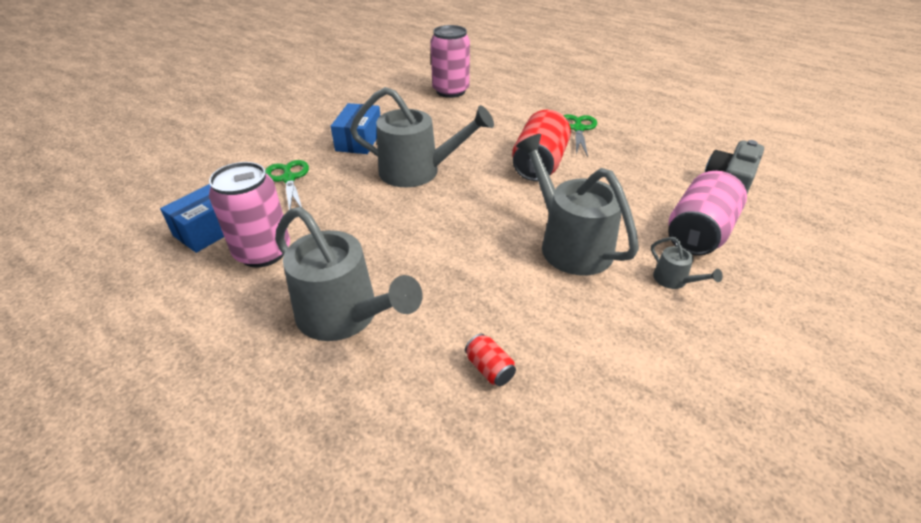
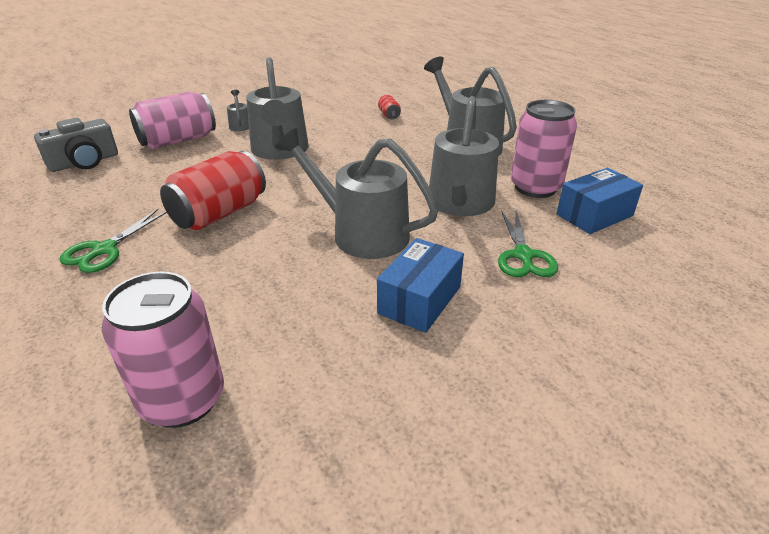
camera: 160 degrees left, 5 degrees down
none -> grey watering can [429,96,499,216]

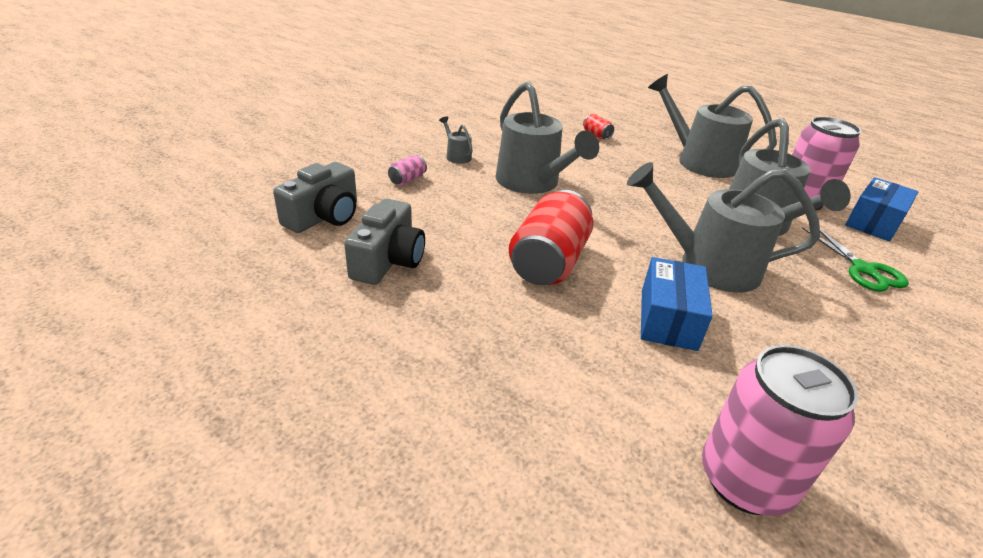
camera: 20 degrees left, 0 degrees up
green scissors [59,209,167,273] -> none
pink can [129,91,216,149] -> pink can [388,155,427,185], size x0.44
blue box [377,238,464,333] -> blue box moved to [641,257,713,351]
none -> grey camera [344,198,425,285]

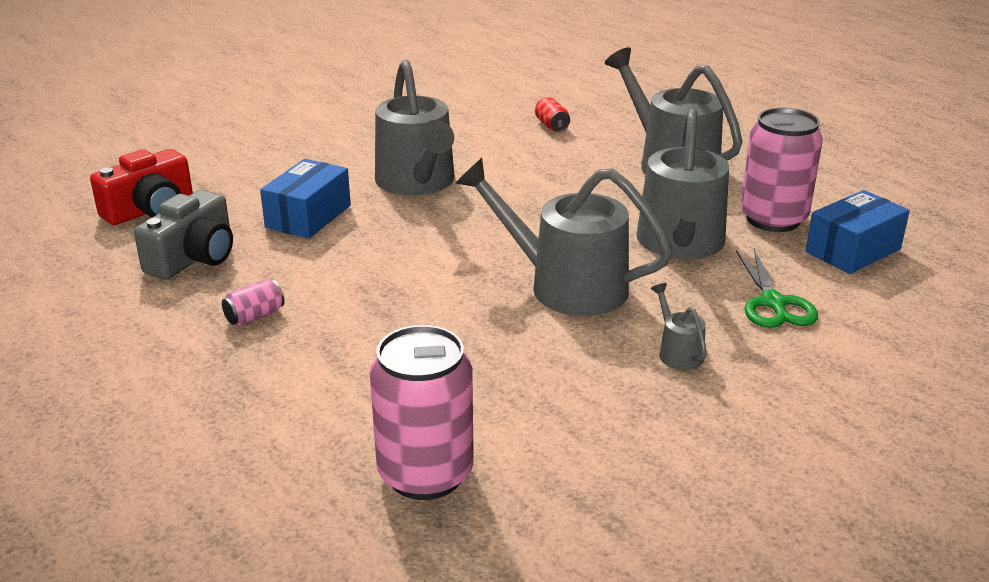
camera: 15 degrees right, 5 degrees down
grey camera [273,162,357,233] -> red camera [90,149,193,225]
pink can [388,155,427,185] -> pink can moved to [222,280,285,326]
grey watering can [439,116,473,164] -> grey watering can moved to [651,283,707,370]
red can [509,190,593,285] -> none
blue box [641,257,713,351] -> blue box moved to [260,159,351,239]

